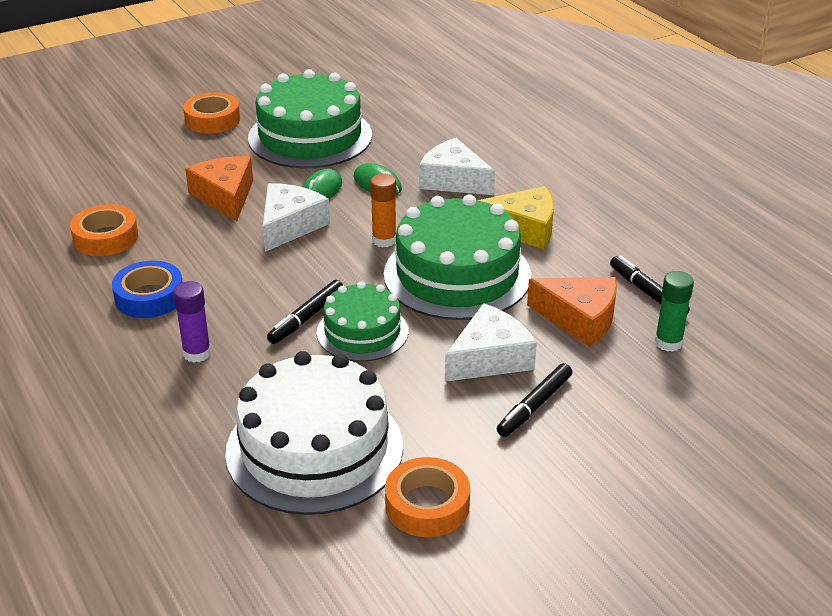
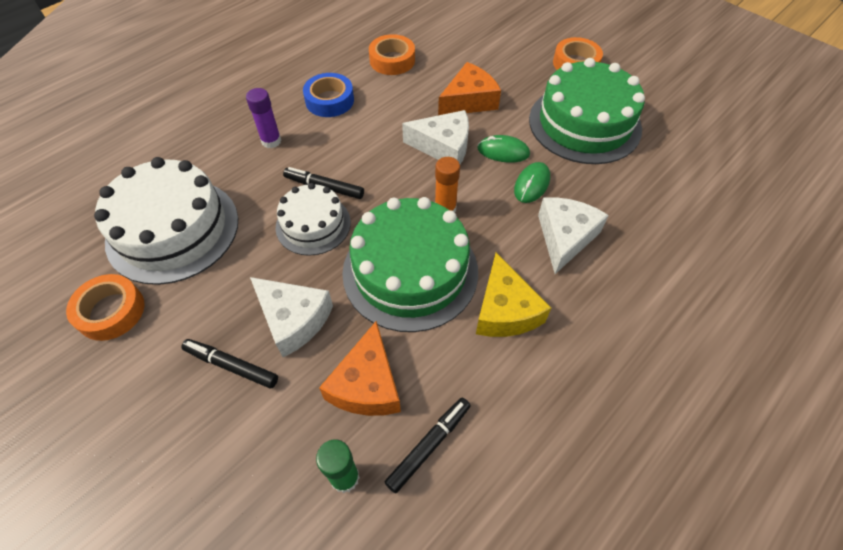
camera: 75 degrees right, 20 degrees up
green cake [317,281,408,362] -> white cake [276,183,351,256]

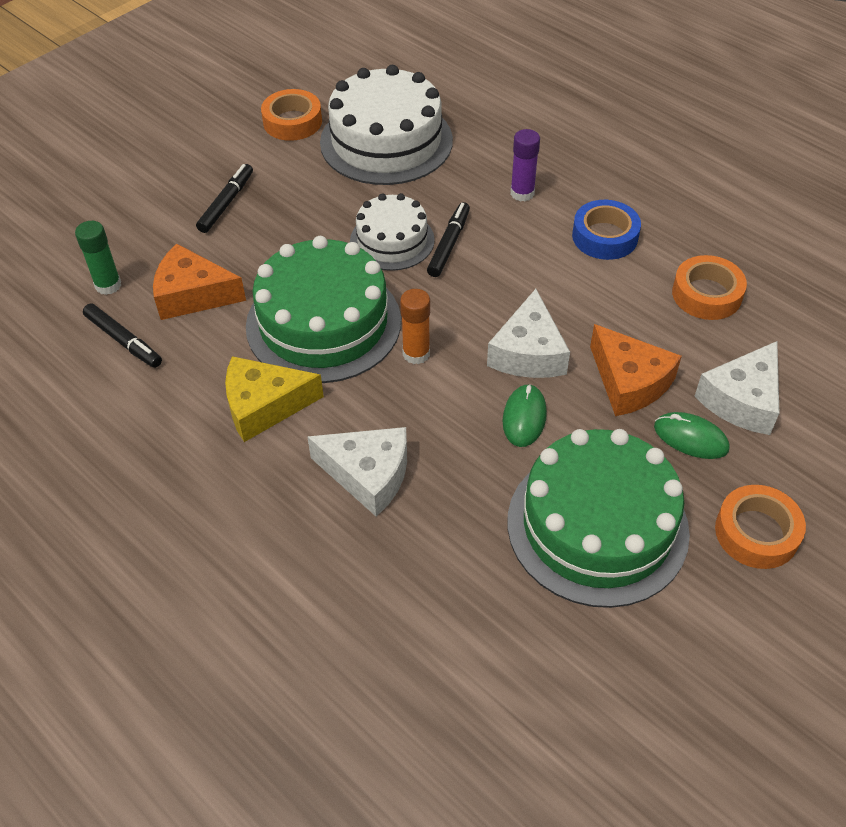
camera: 90 degrees right, 5 degrees down
white cheese [250,277,333,357] -> white cheese moved to [695,341,779,435]
green mouse [514,162,550,203] -> green mouse moved to [654,412,730,459]

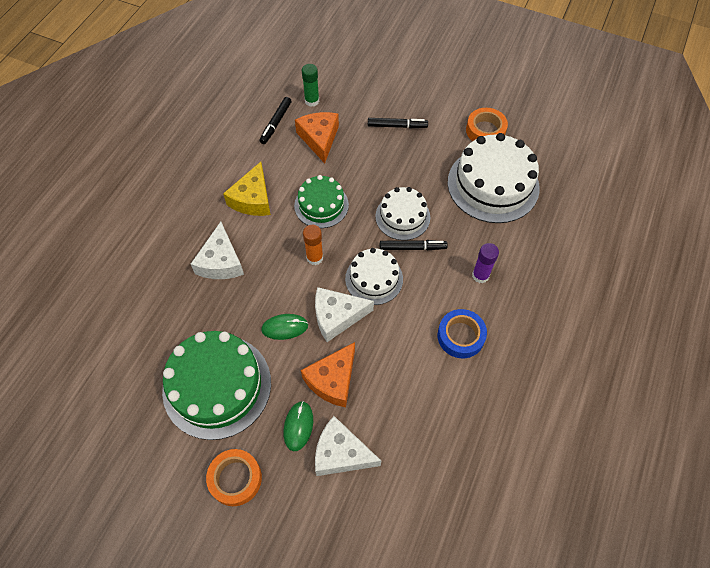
camera: 70 degrees right, 10 degrees up
yellow cheese [225,356,324,442] -> yellow cheese turned 135 degrees counterclockwise [223,162,271,216]
green cake [246,236,401,383] -> green cake [294,175,349,228], size x0.58
orange tape [672,255,747,320] -> none
none -> white cake [345,248,403,305]

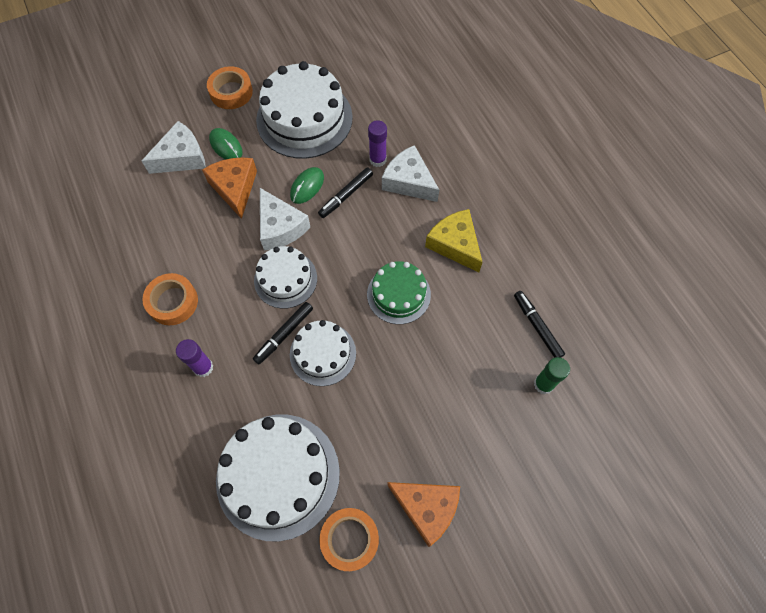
camera: 130 degrees right, 5 degrees up
green cake [162,331,271,440] -> white cake [256,61,353,159]
orange cheese [295,112,339,163] -> orange cheese moved to [387,482,460,547]
orange glue stick [303,225,323,265] -> none
white cheese [315,287,374,342] -> white cheese turned 120 degrees clockwise [260,188,310,251]
black marker [368,118,428,128] -> black marker moved to [318,167,373,218]
blue tape [438,309,487,358] -> orange tape [142,273,198,325]
none -> purple glue stick [368,120,387,167]

